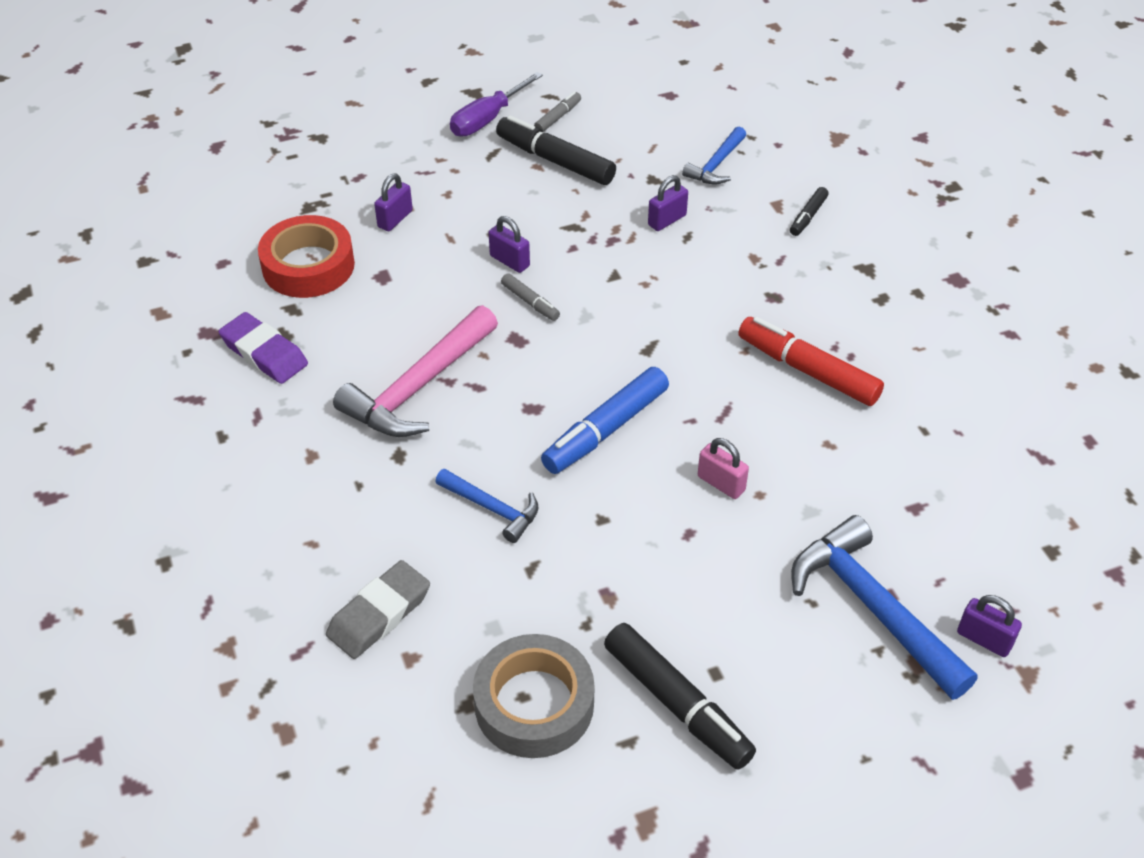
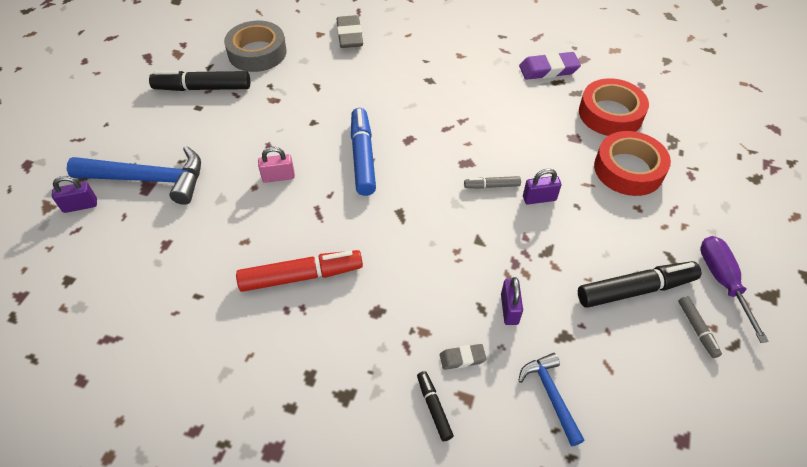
camera: 130 degrees right, 5 degrees up
pink hammer [333,305,498,437] -> none
purple padlock [374,173,413,231] -> red tape [594,131,671,196]
blue hammer [436,469,538,543] -> none
none -> grey eraser [440,344,487,370]

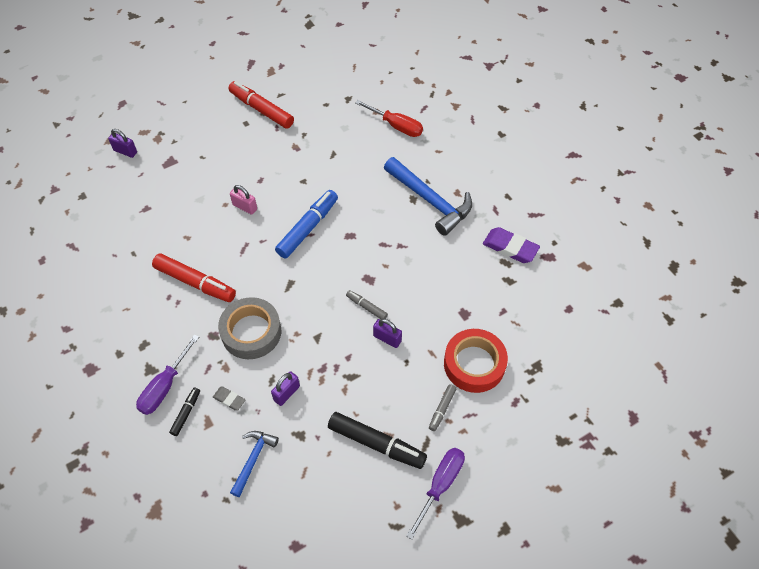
camera: 40 degrees right, 5 degrees up
blue hammer [67,146,201,205] -> blue hammer moved to [384,157,472,236]
black marker [149,71,250,91] -> red marker [228,81,294,129]
grey tape [224,21,287,72] -> grey tape moved to [218,297,281,359]
grey eraser [336,15,363,48] -> red screwdriver [355,100,423,137]
red tape [579,78,649,136] -> none
grey marker [678,296,722,358] -> grey marker moved to [429,384,456,431]
none -> purple screwdriver [136,334,199,415]

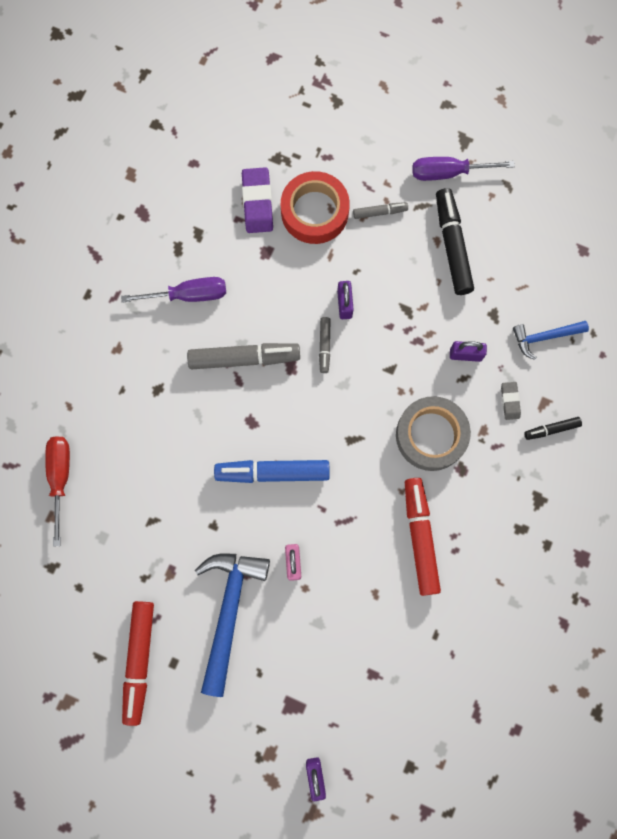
camera: 125 degrees left, 20 degrees up
purple screwdriver [136,334,199,415] -> purple screwdriver moved to [121,277,226,303]
blue hammer [384,157,472,236] -> blue hammer moved to [195,553,270,697]
purple eraser [483,227,540,263] -> purple eraser moved to [242,167,273,233]
none -> grey marker [187,343,300,369]

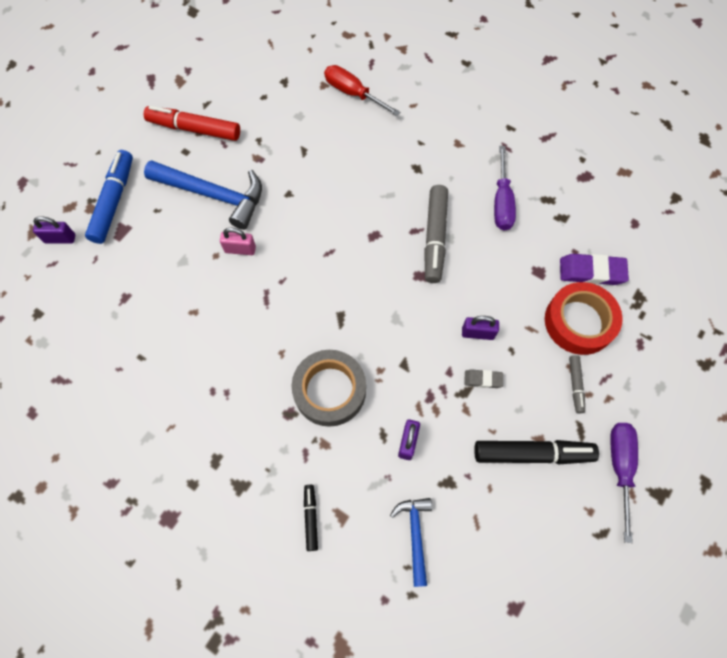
camera: 100 degrees right, 10 degrees down
red screwdriver [45,436,70,546] -> red screwdriver turned 150 degrees counterclockwise [324,65,400,116]
blue marker [214,460,330,483] -> blue marker moved to [85,150,133,244]
grey marker [319,317,331,373] -> none
red marker [405,478,441,596] -> none
grey eraser [501,382,521,420] -> grey eraser moved to [464,369,503,388]

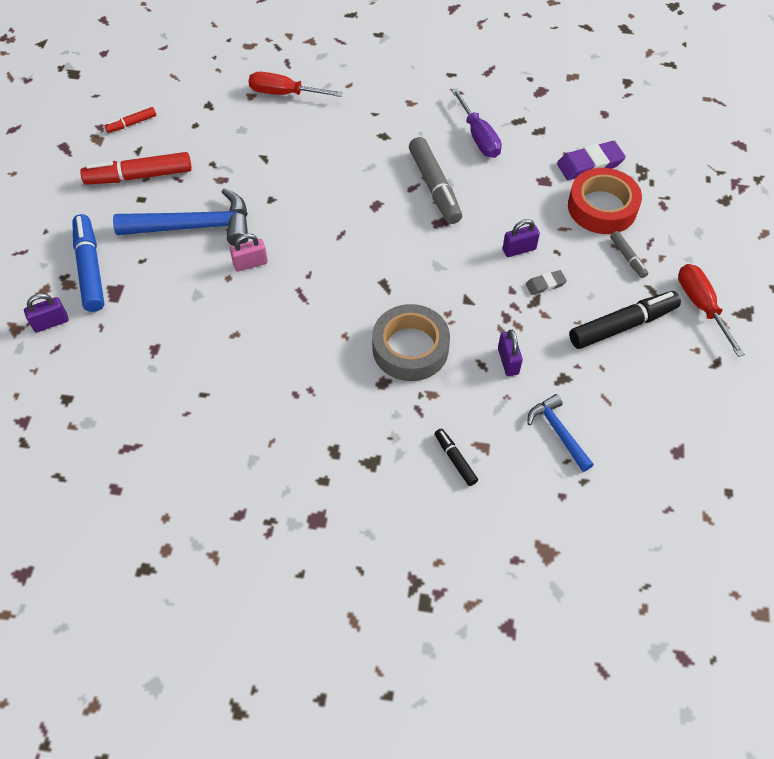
camera: 25 degrees left, 10 degrees down
purple screwdriver [610,423,638,543] -> red screwdriver [678,264,745,357]
none -> red marker [104,107,156,133]

